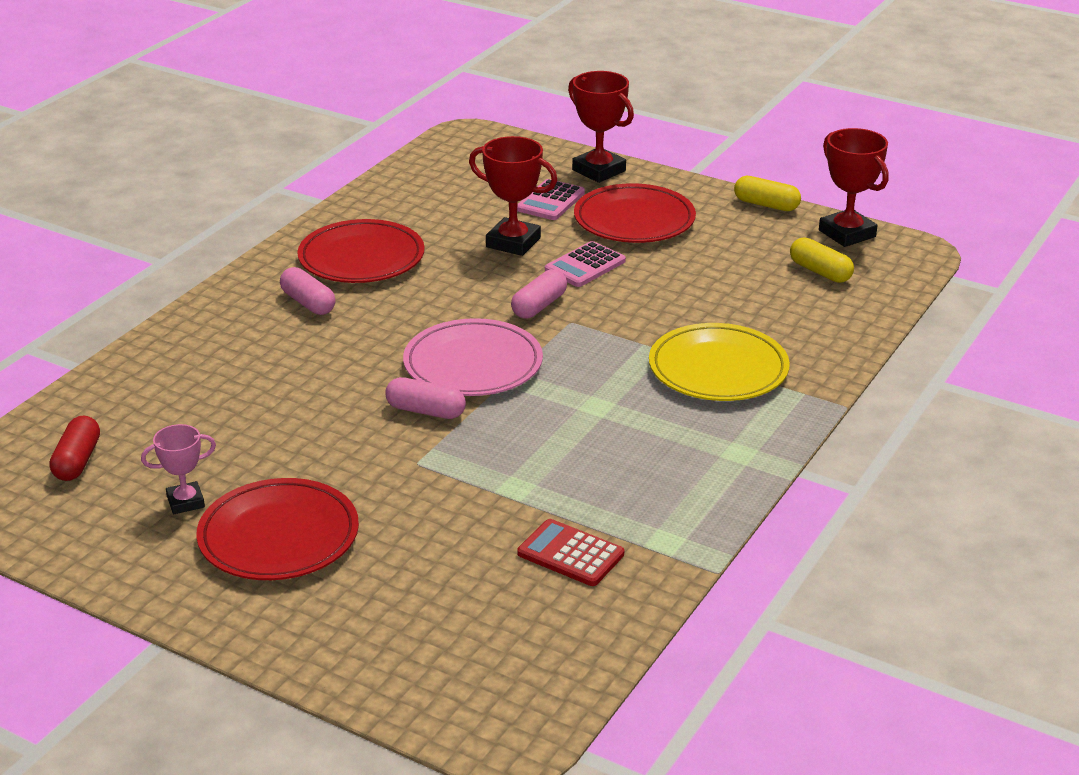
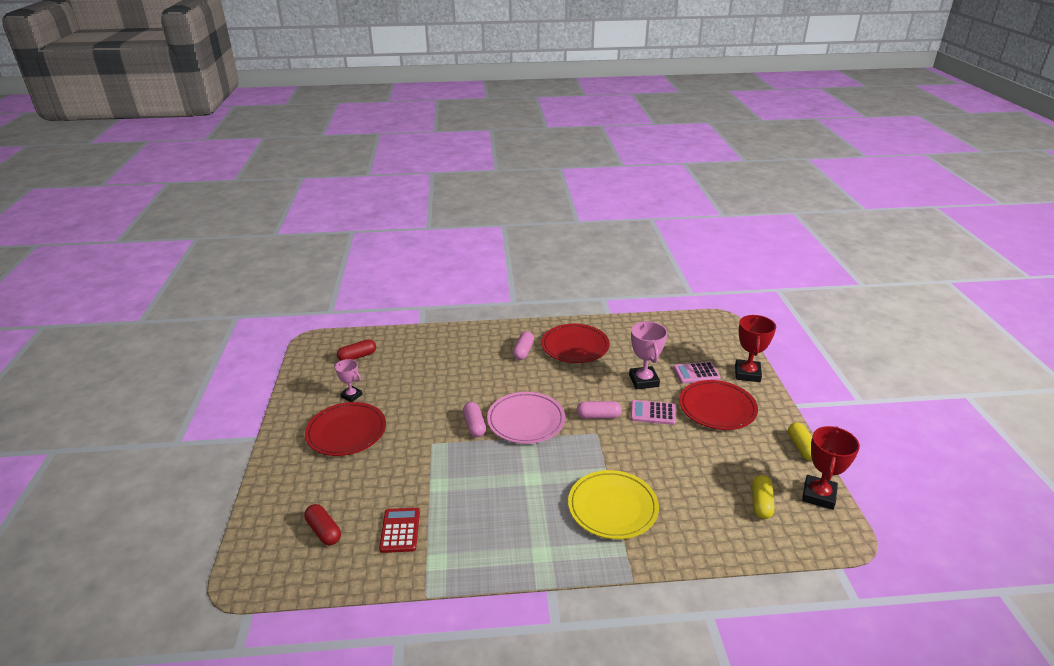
camera: 55 degrees right, 0 degrees up
red trophy [469,136,558,256] -> pink trophy [629,321,667,389]
none -> red capsule [304,504,341,545]

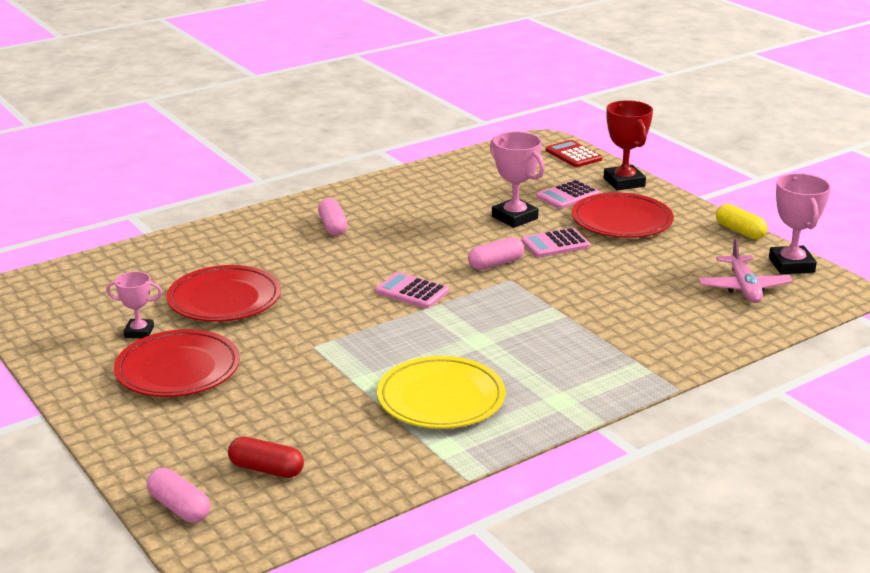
camera: 30 degrees left, 5 degrees down
red capsule [337,339,376,361] -> none
red calculator [379,508,420,553] -> red calculator moved to [546,140,602,167]
pink capsule [463,402,486,437] -> pink capsule moved to [147,468,210,523]
pink plate [487,392,565,444] -> pink calculator [375,272,449,309]
red plate [541,324,610,363] -> red plate moved to [167,265,281,322]
yellow plate [568,470,659,539] -> yellow plate moved to [377,356,505,429]
yellow capsule [752,475,775,519] -> pink plane [698,238,793,303]
red trophy [802,426,860,510] -> pink trophy [769,173,831,274]

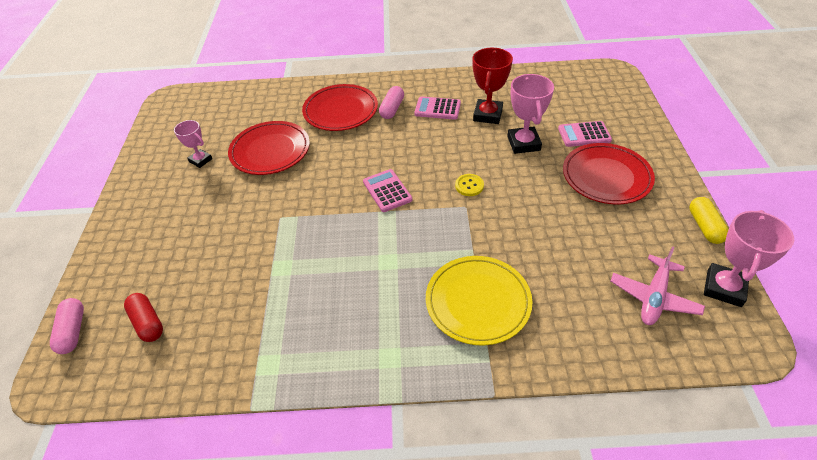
camera: 35 degrees right, 20 degrees up
red plate [114,329,240,397] -> red plate moved to [302,84,378,131]
yellow plate [377,356,505,429] -> yellow plate moved to [426,256,532,345]
pink capsule [468,237,524,270] -> yellow button [455,174,484,196]
pink calculator [521,228,590,257] -> pink calculator moved to [414,96,461,120]
red calculator [546,140,602,167] -> none
red trophy [603,100,653,190] -> red trophy moved to [473,48,513,124]

